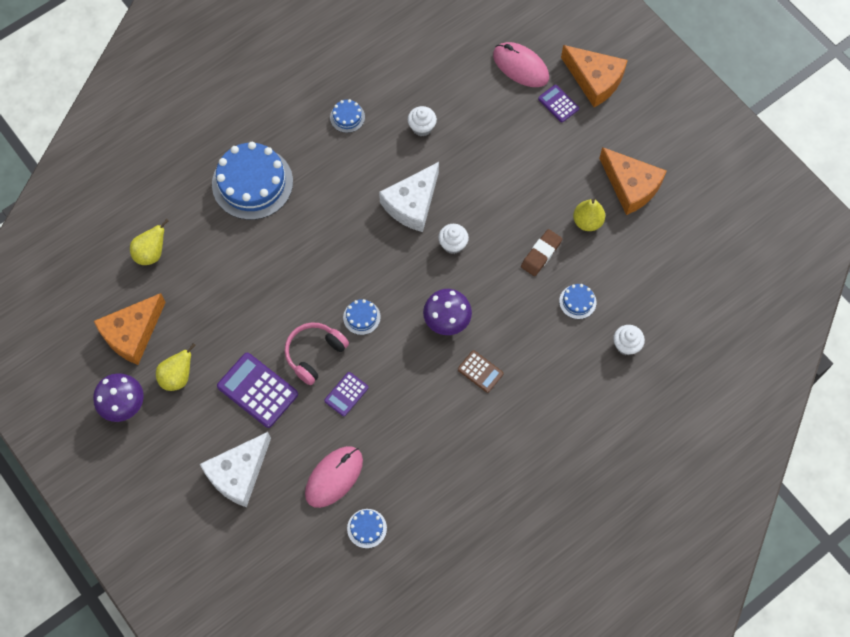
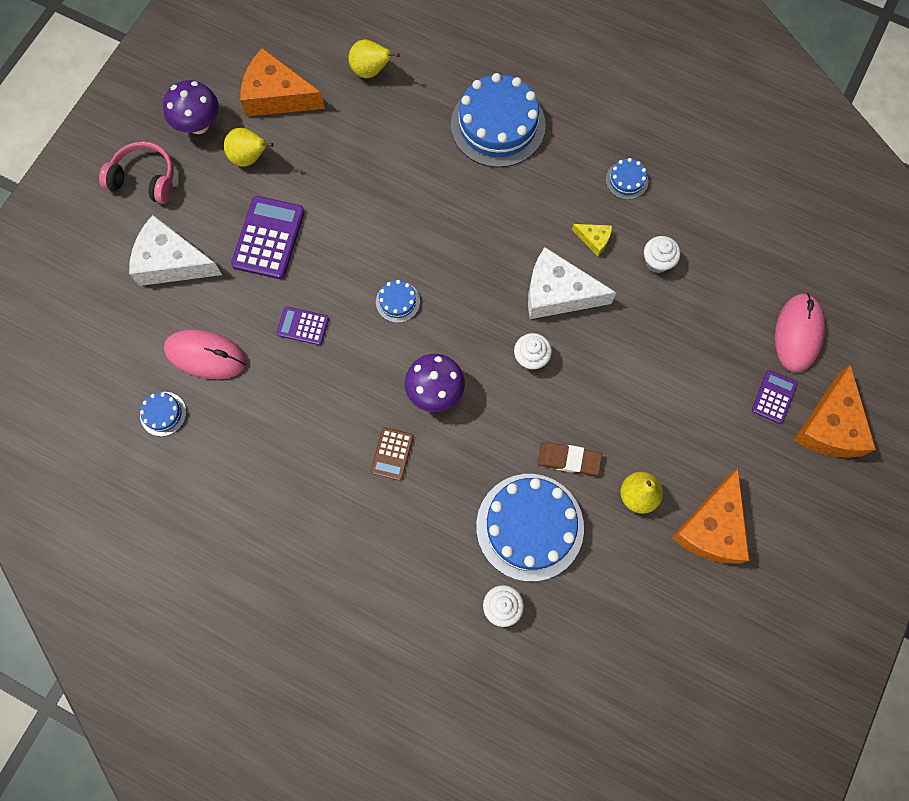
camera: 65 degrees right, 5 degrees up
pink headphones [285,322,349,385] -> pink headphones moved to [99,141,174,204]
blue cake [559,284,596,319] -> blue cake [476,474,584,582], size x2.26
none -> yellow cheese [572,224,612,256]

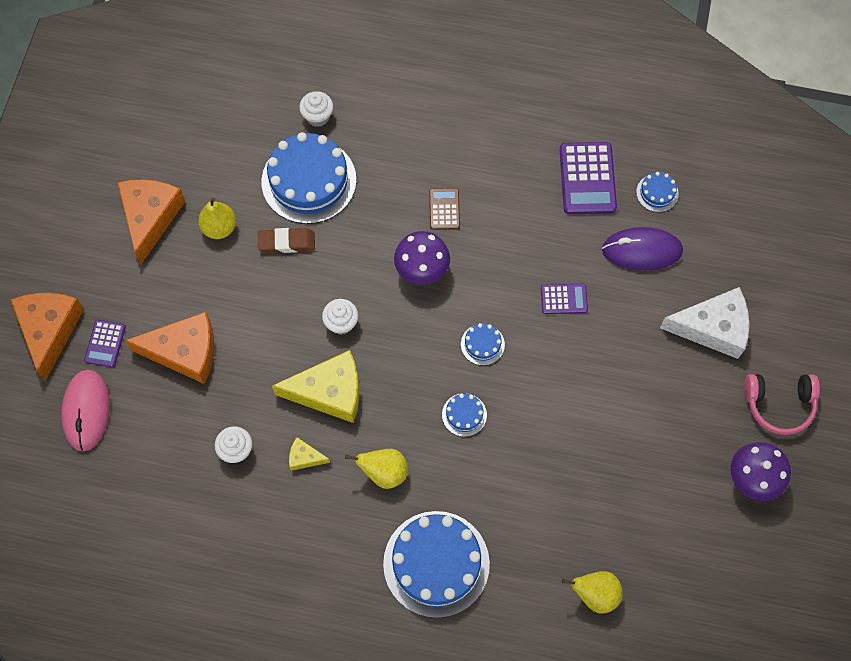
camera: 165 degrees right, 5 degrees down
pink mouse [164,330,246,379] -> purple mouse [602,227,683,271]
yellow pear [224,128,274,167] -> yellow pear moved to [345,449,408,489]
purple calculator [231,196,305,279] -> purple calculator moved to [560,142,617,214]
orange cheese [240,48,325,116] -> orange cheese moved to [125,312,215,384]
white cheese [528,247,616,319] -> yellow cheese [272,350,359,423]
blue cake [606,158,648,200] -> blue cake moved to [442,393,487,437]

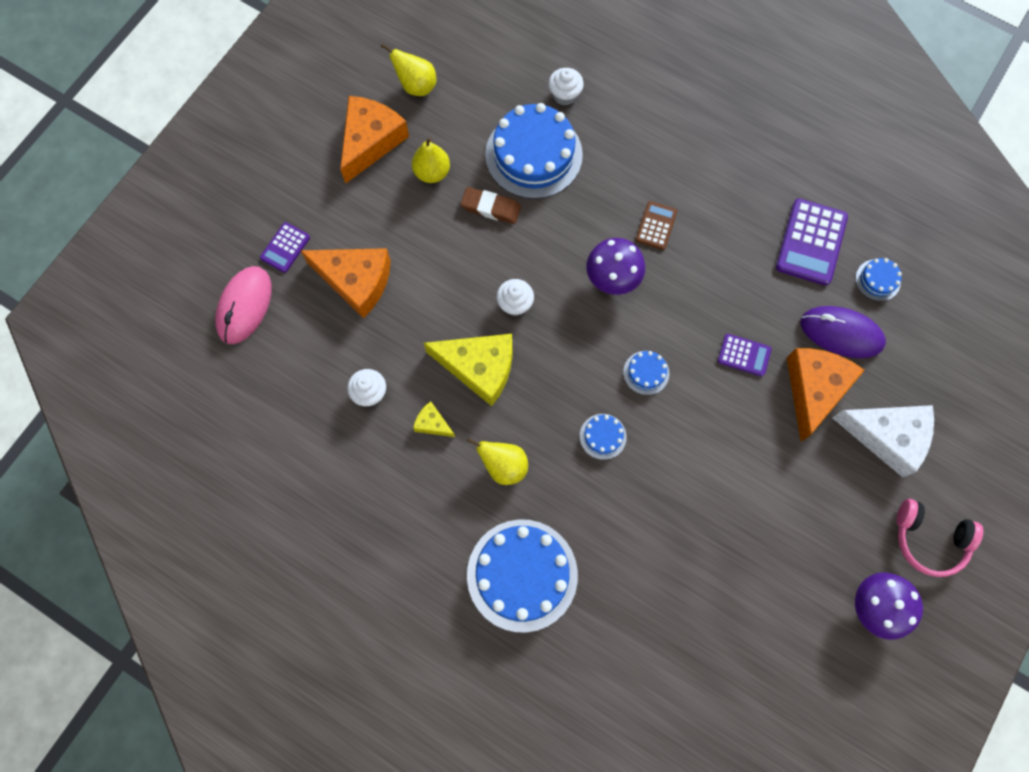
camera: 20 degrees right, 5 degrees up
orange cheese [10,293,84,381] -> orange cheese moved to [787,348,865,442]
yellow pear [562,571,623,614] -> yellow pear moved to [381,43,436,96]

